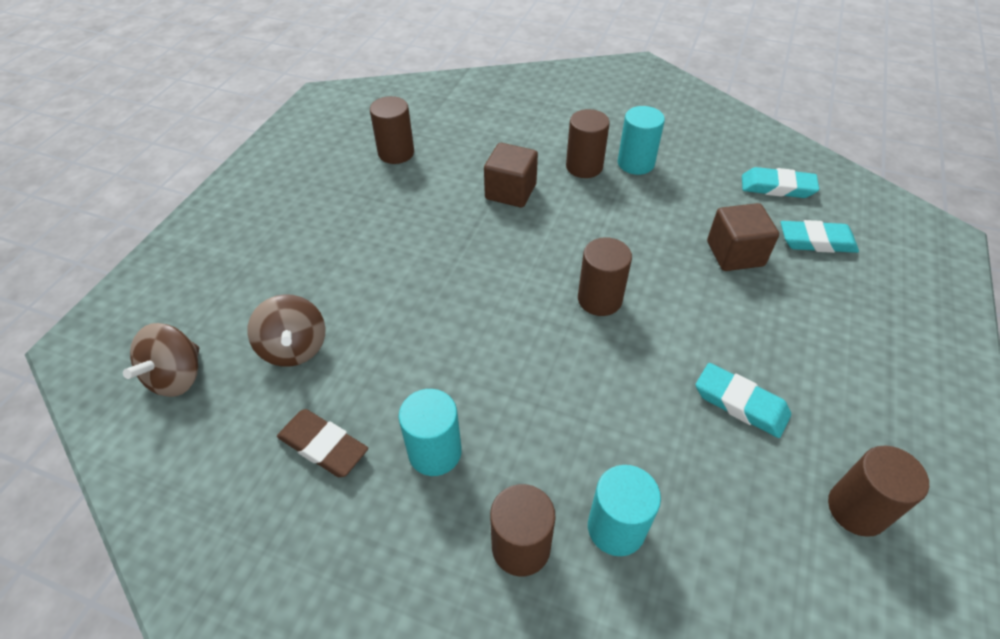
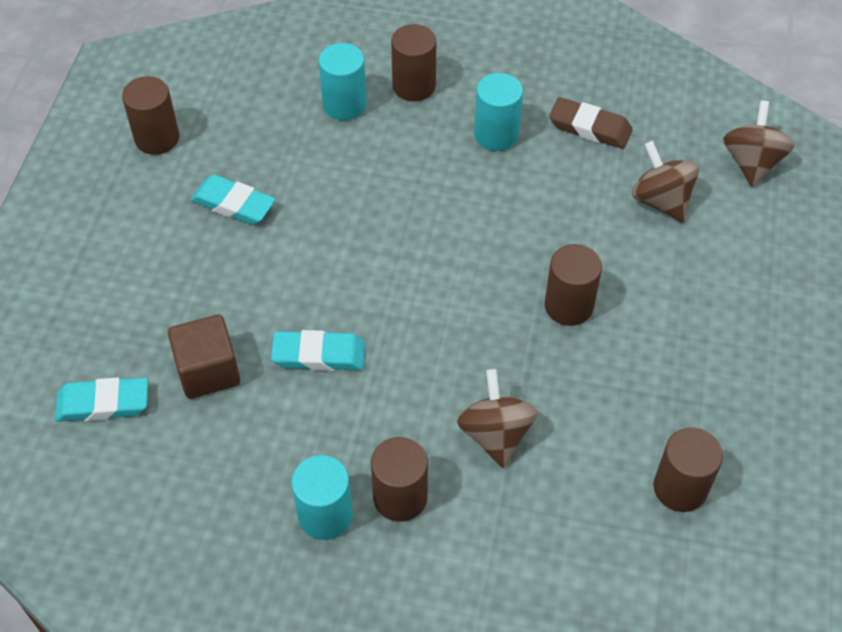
camera: 170 degrees right, 5 degrees up
brown cube [484,143,538,208] -> brown spinning top [457,369,538,468]
brown cylinder [578,237,632,316] -> brown cylinder moved to [545,244,602,326]
turquoise eraser [742,167,819,198] -> turquoise eraser moved to [271,330,365,371]

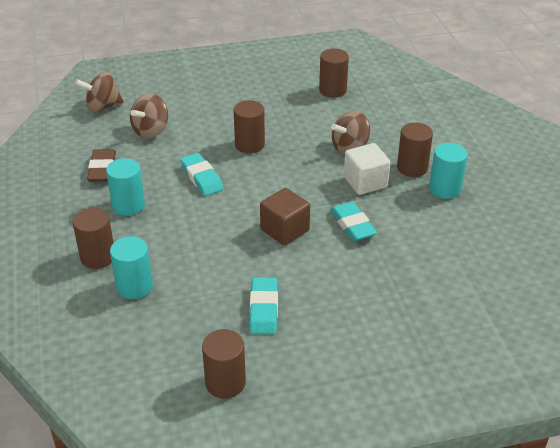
camera: 115 degrees left, 15 degrees down
turquoise eraser [55,377,148,422] -> turquoise eraser moved to [180,153,224,196]
brown cube [168,314,240,399] -> brown cube moved to [260,188,310,246]
none -> white cube [344,143,391,195]

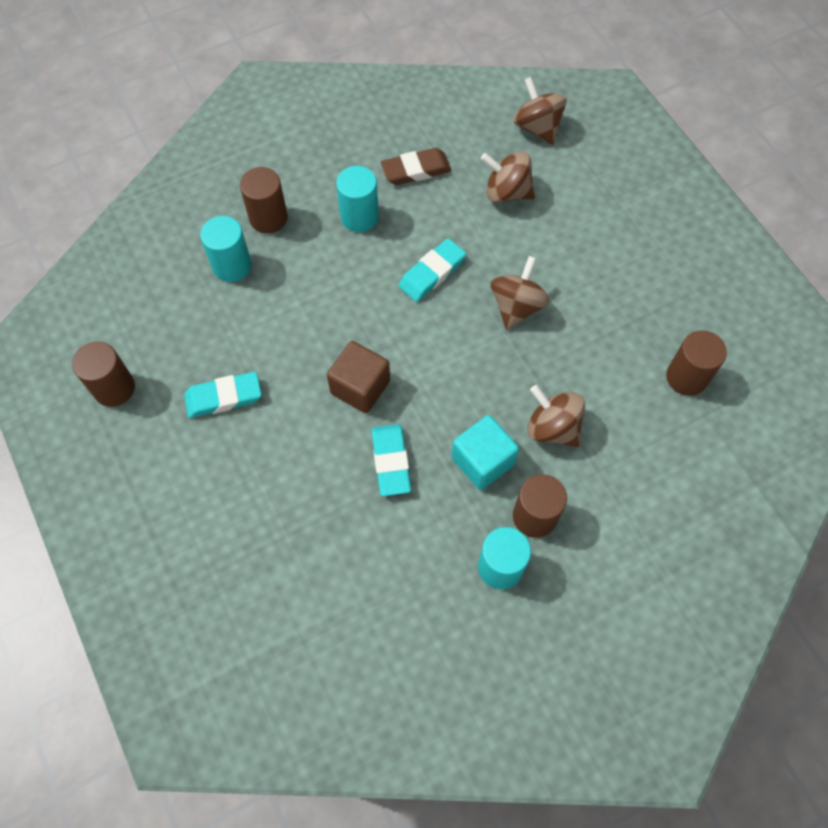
camera: 75 degrees right, 25 degrees up
brown cylinder [233,100,265,153] -> brown spinning top [491,256,550,330]
turquoise eraser [330,202,377,241] -> turquoise eraser turned 60 degrees counterclockwise [371,424,411,496]
white cube [344,143,391,195] -> turquoise cube [451,415,519,490]

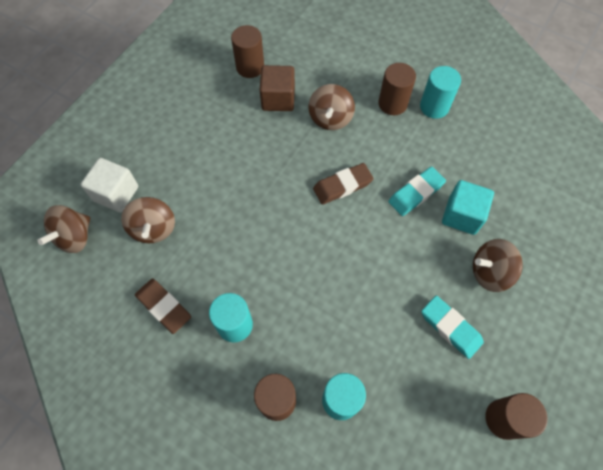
camera: 120 degrees left, 0 degrees up
brown cube [327,341,390,413] -> brown cube moved to [260,65,295,111]
turquoise eraser [398,238,466,302] -> none
turquoise cube [451,415,519,490] -> turquoise cube moved to [442,180,494,235]
brown spinning top [491,256,550,330] -> brown spinning top moved to [473,239,523,292]
none -> white cube [80,158,138,213]
none -> brown eraser [313,163,374,205]

